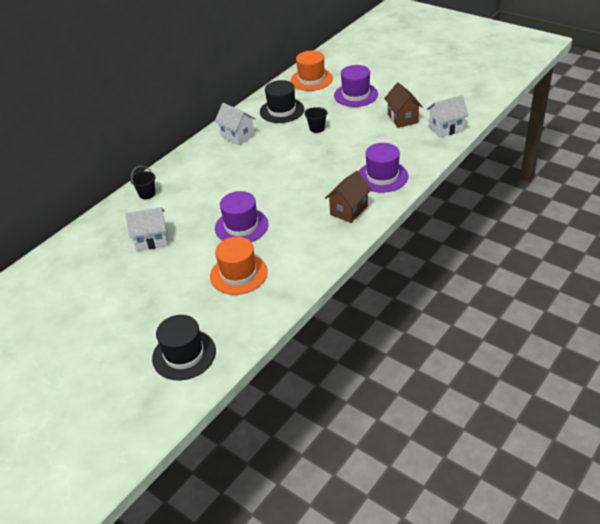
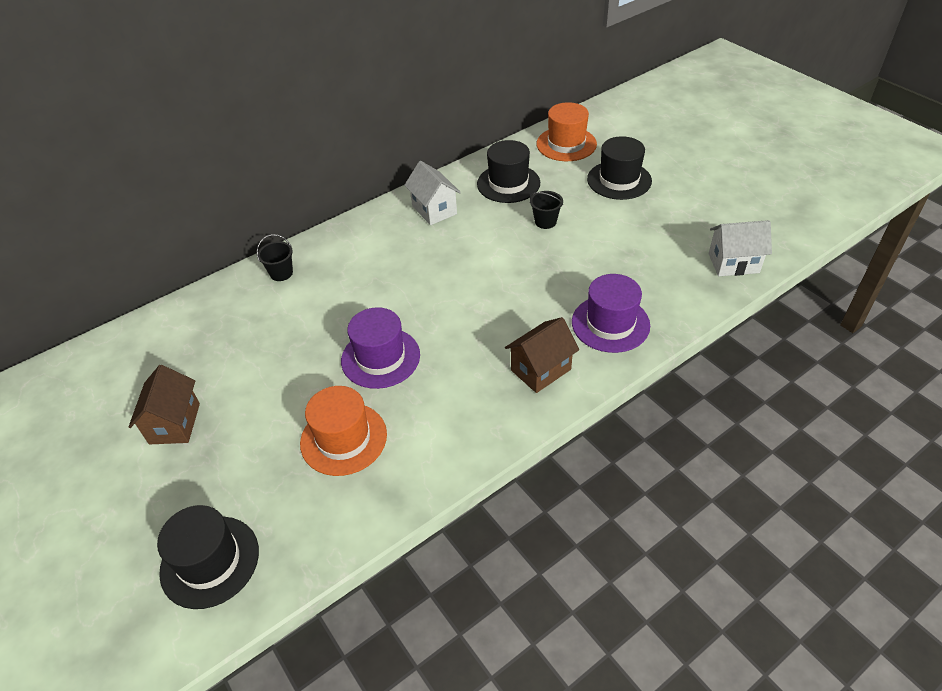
camera: 15 degrees right, 5 degrees up
white house [125,207,168,251] -> none
purple hat [334,65,378,107] -> black hat [587,136,652,200]
brown house [384,83,423,128] -> brown house moved to [129,365,200,444]

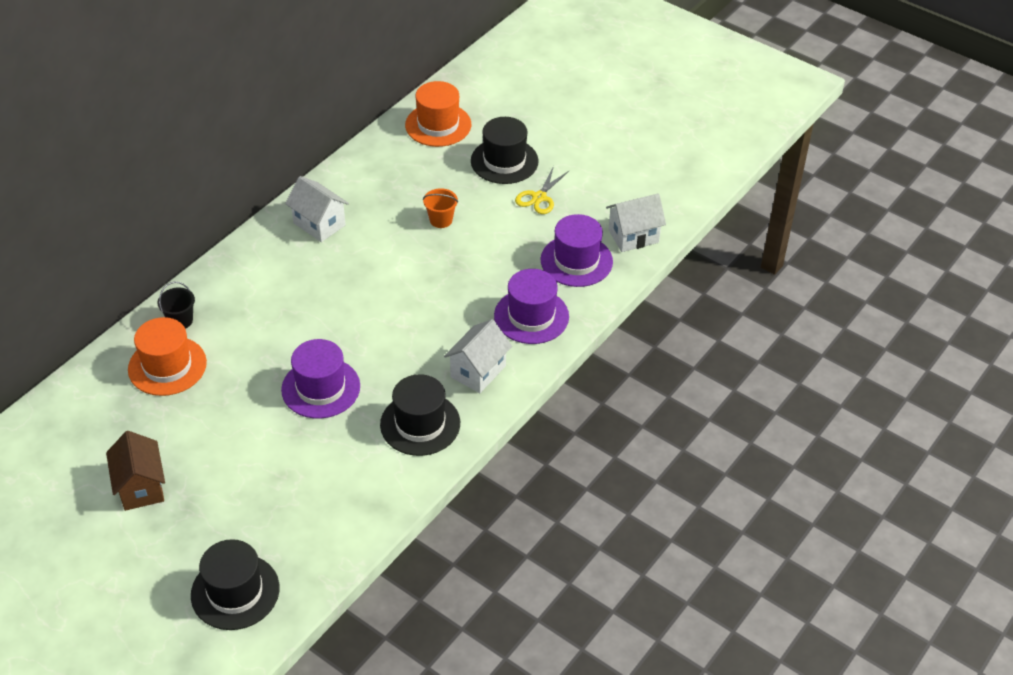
camera: 20 degrees left, 0 degrees up
orange hat [300,386,387,476] -> orange hat moved to [128,317,207,396]
black hat [477,140,540,203] -> black hat moved to [380,374,460,456]
brown house [505,317,579,393] -> white house [444,319,512,393]
black bucket [530,191,563,229] -> orange bucket [423,188,458,228]
none -> yellow scissors [515,166,569,214]
none -> purple hat [541,214,613,287]

